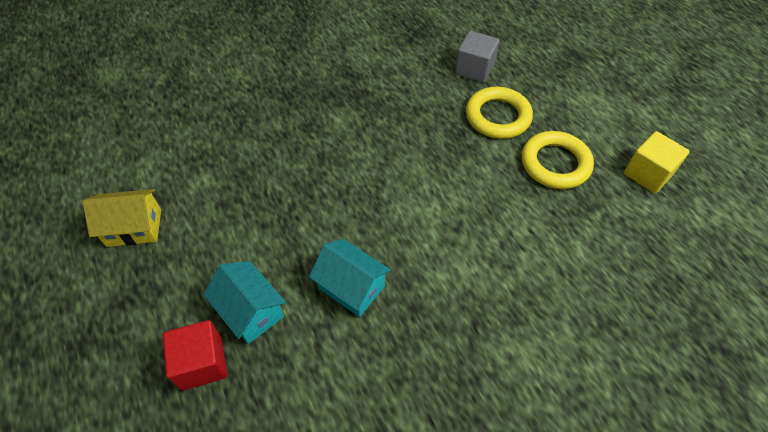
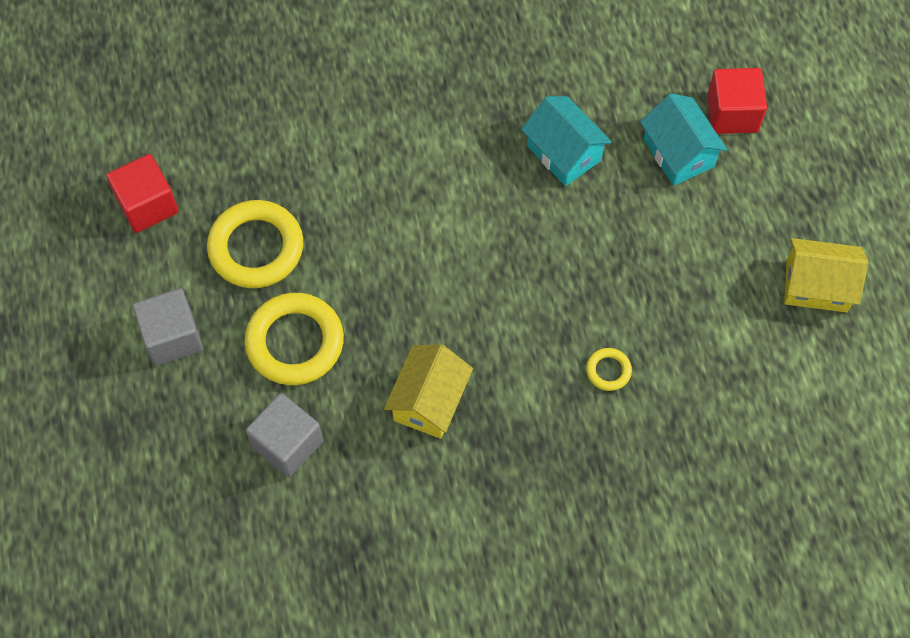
camera: 165 degrees left, 10 degrees up
yellow cube [624,131,690,193] -> red cube [106,154,178,233]
none -> grey cube [133,288,203,366]
none -> yellow house [384,344,473,439]
none -> yellow ring [586,348,632,391]

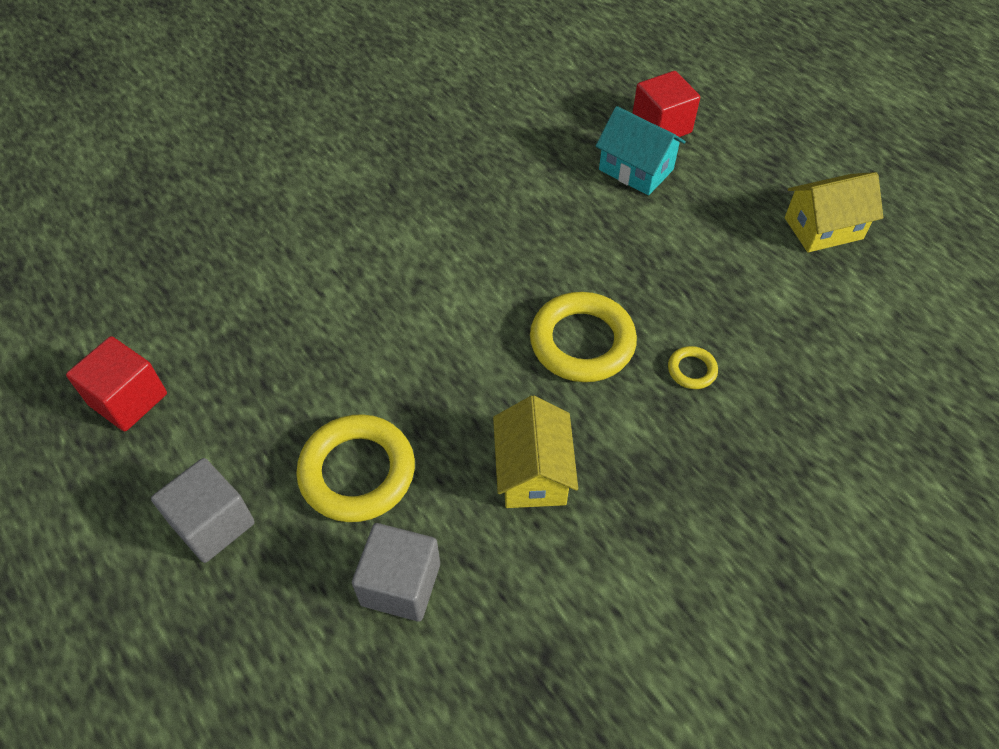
camera: 25 degrees left, 10 degrees down
yellow ring [207,200,303,288] -> yellow ring moved to [530,292,637,382]
turquoise house [521,96,612,186] -> none

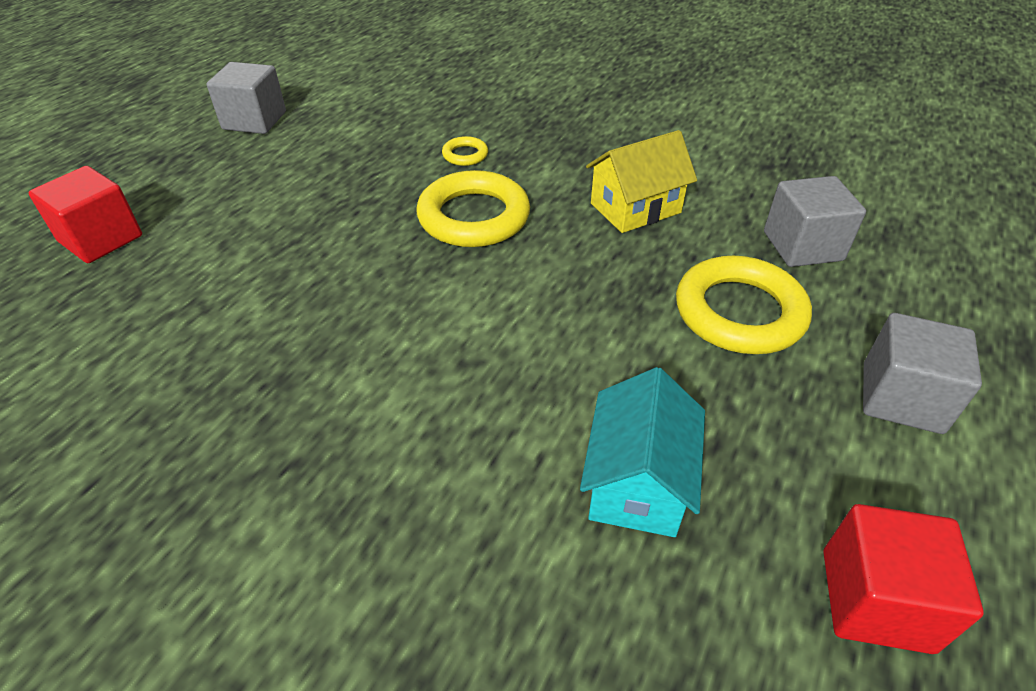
camera: 115 degrees left, 10 degrees down
turquoise house [596,106,686,196] -> turquoise house moved to [580,367,705,537]
yellow house [785,172,883,252] -> grey cube [207,62,286,134]

